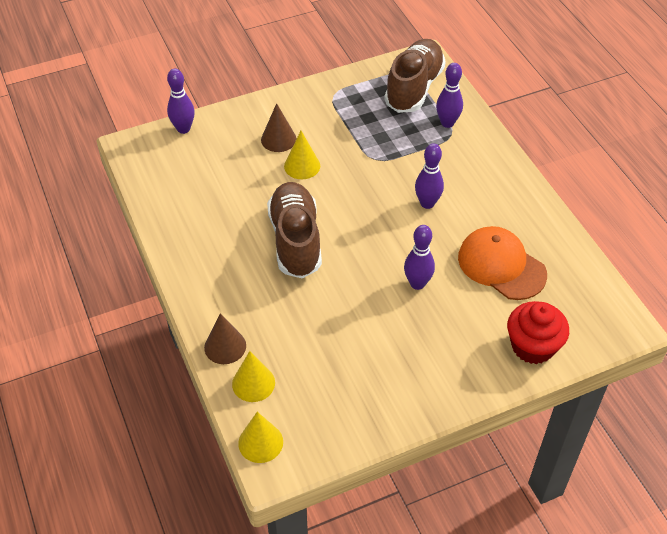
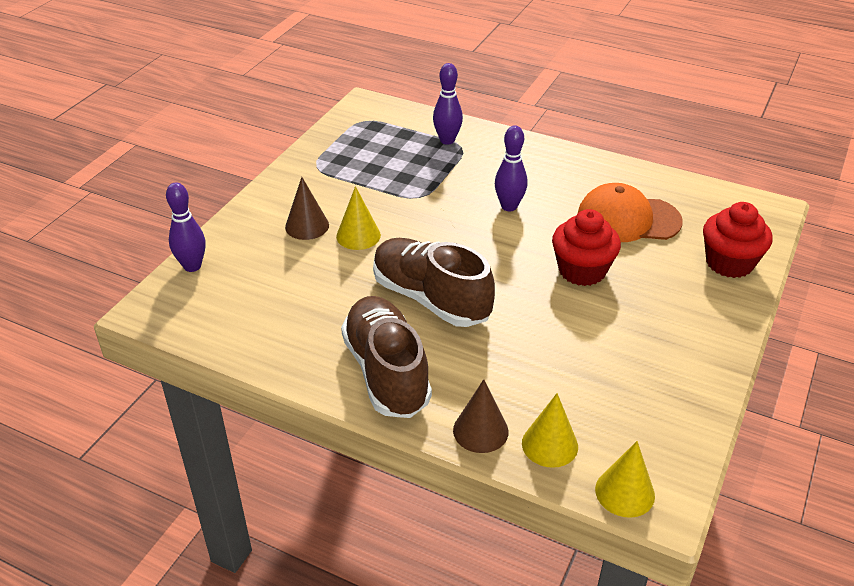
camera: 40 degrees left, 10 degrees down
brown shoe [384,39,446,113] -> brown shoe moved to [341,296,432,418]
purple bowling pin [404,225,435,290] -> red cupcake [552,209,621,286]

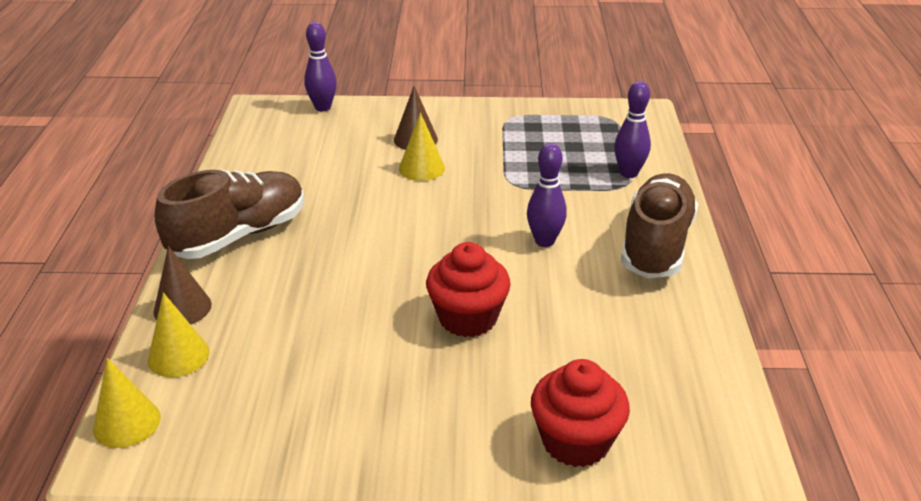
camera: 65 degrees right, 5 degrees down
brown shoe [373,238,495,327] -> brown shoe moved to [621,173,698,279]
orange cap [578,183,683,242] -> none

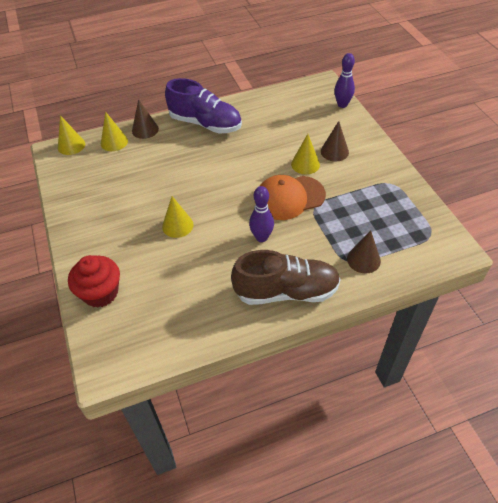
camera: 70 degrees right, 15 degrees up
brown shoe [155,170,304,259] -> purple shoe [165,78,242,133]
red cupcake [426,242,511,337] -> yellow cone [162,196,194,238]
purple bowling pin [614,81,651,178] -> brown cone [347,230,381,273]
none -> orange cap [255,175,326,220]

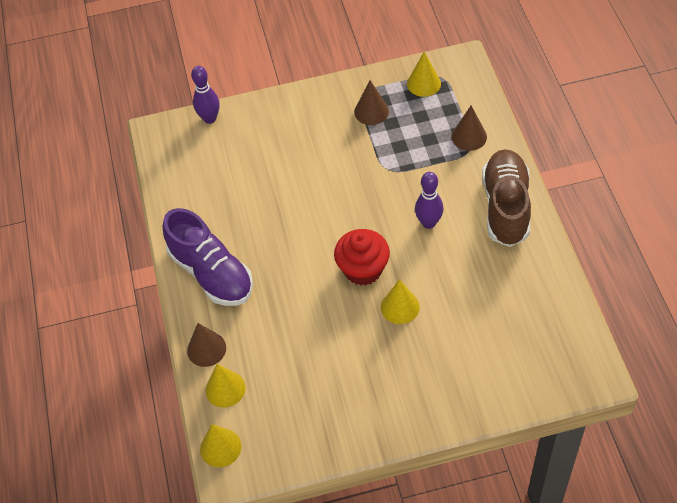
camera: 80 degrees left, 5 degrees up
red cupcake [68,255,120,308] -> red cupcake moved to [334,229,390,285]
purple shoe [165,78,242,133] -> purple shoe turned 105 degrees clockwise [163,208,253,306]
orange cap [255,175,326,220] -> none
yellow cone [291,134,320,174] -> yellow cone moved to [407,52,441,97]
brown cone [321,121,349,161] -> brown cone moved to [354,80,389,125]

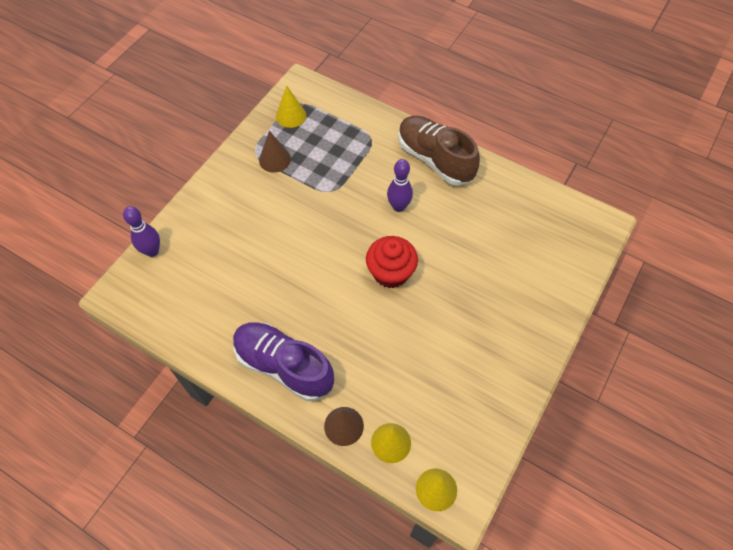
camera: 50 degrees left, 5 degrees up
purple shoe [163,208,253,306] -> purple shoe turned 150 degrees counterclockwise [233,322,334,401]
yellow cone [381,279,420,324] -> none
brown cone [451,106,487,151] -> none

